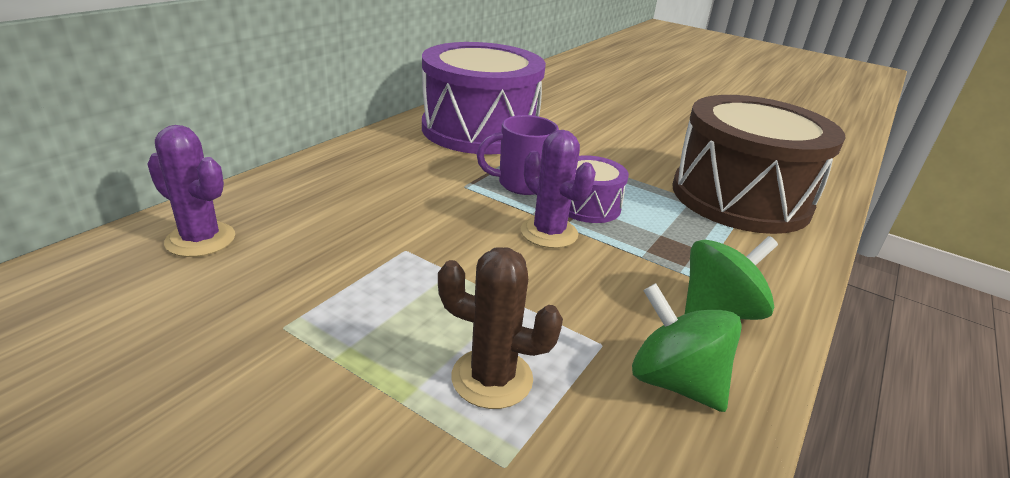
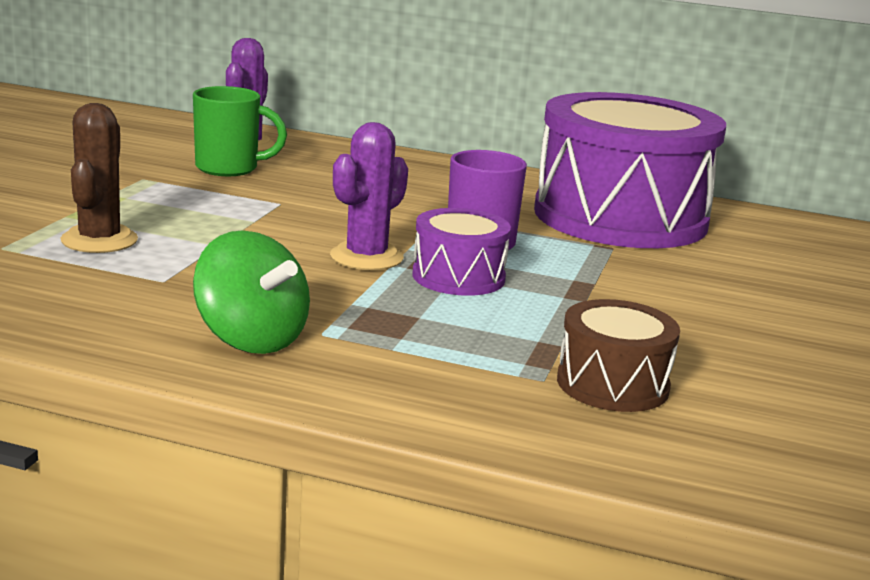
camera: 75 degrees right, 10 degrees down
green spinning top [632,283,742,412] -> none
brown drum [672,95,846,234] -> brown drum [557,299,680,412], size x0.45
none -> green mug [193,86,287,176]

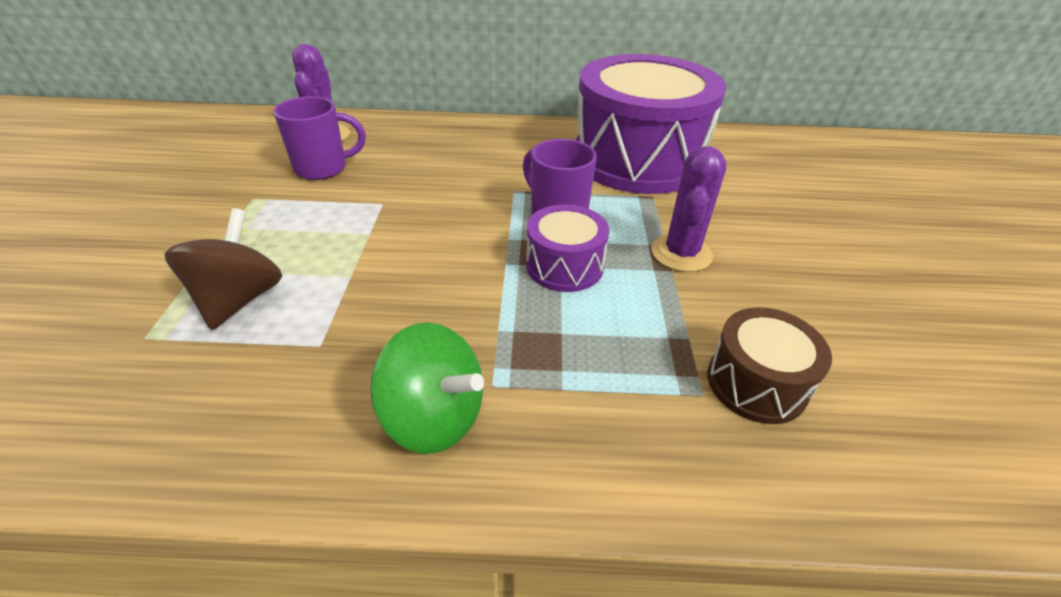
camera: 15 degrees left, 20 degrees up
brown cactus [60,103,138,253] -> brown spinning top [164,208,282,330]
green mug [193,86,287,176] -> purple mug [273,96,366,180]
purple cactus [330,122,408,270] -> purple cactus moved to [651,146,727,272]

